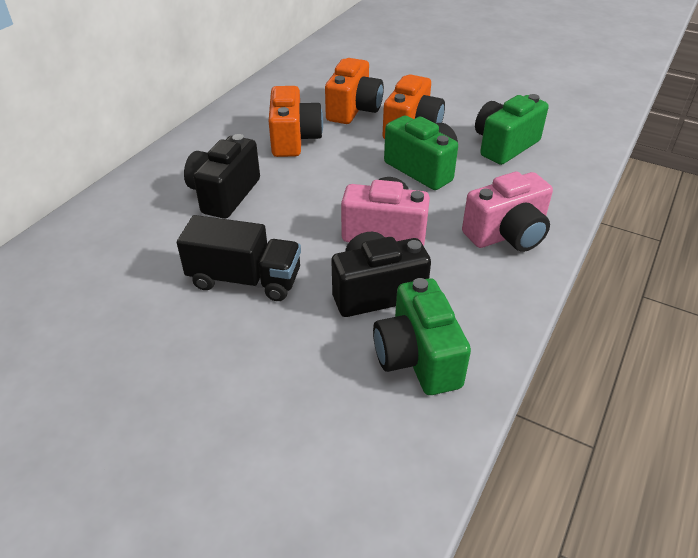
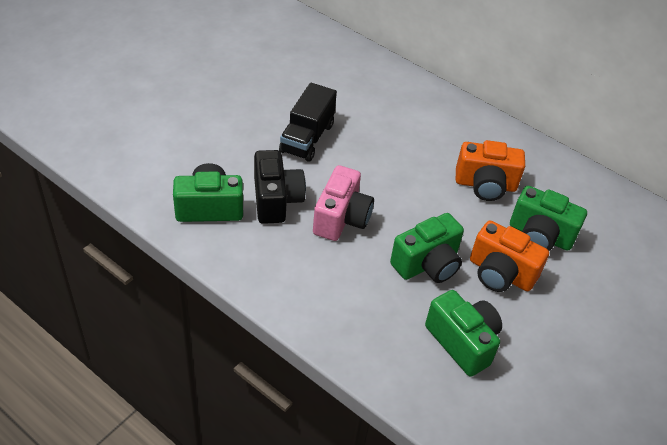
camera: 95 degrees right, 5 degrees up
black camera [184,134,260,219] -> none
orange camera [325,58,384,124] -> green camera [510,186,587,251]
pink camera [462,172,553,252] -> none

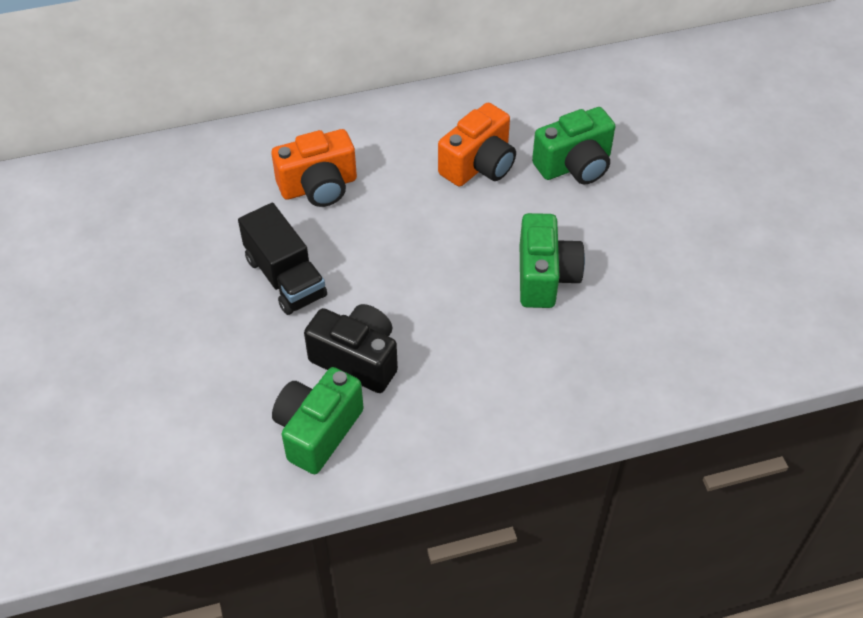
camera: 50 degrees left, 5 degrees up
pink camera [313,165,374,241] -> none
green camera [425,290,502,377] -> none
orange camera [470,220,549,292] -> orange camera moved to [271,129,357,207]

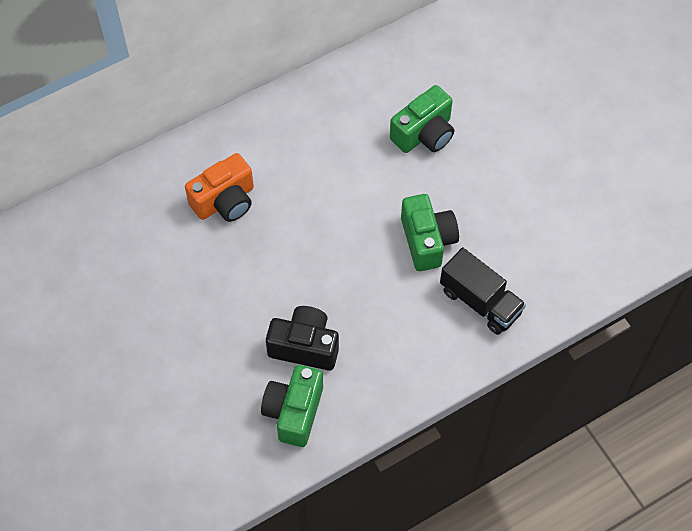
camera: 15 degrees left, 10 degrees up
black truck [238,203,327,315] -> black truck moved to [440,247,526,335]
orange camera [438,103,516,187] -> none

